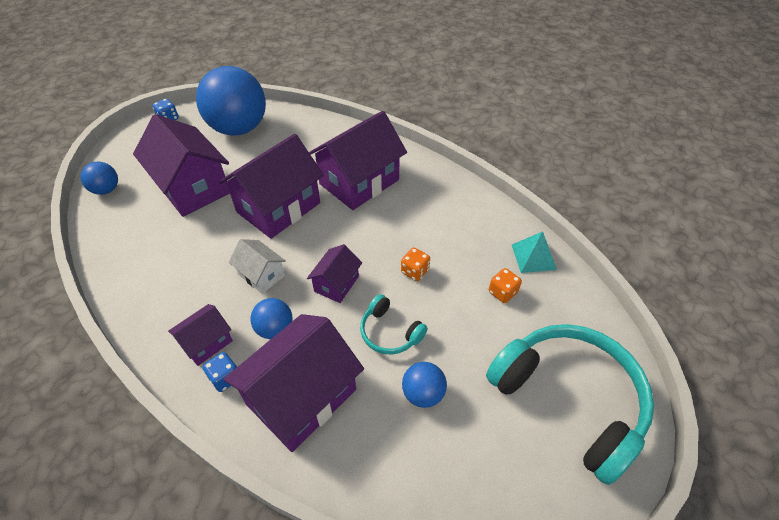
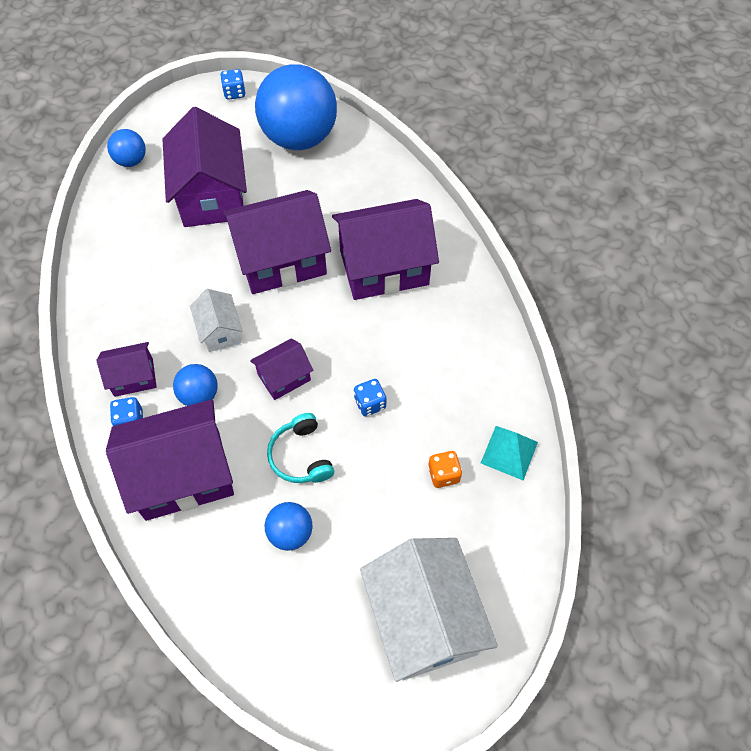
camera: 30 degrees right, 10 degrees up
orange dice [401,248,430,281] -> blue dice [354,379,387,416]
turquoise headphones [486,324,654,485] -> white house [360,538,498,682]

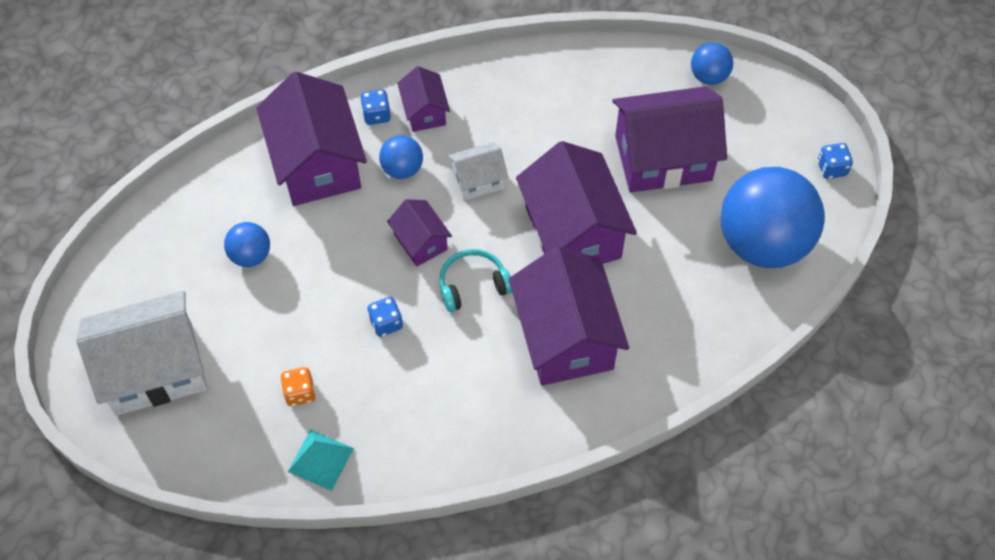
camera: 90 degrees right, 0 degrees up
turquoise headphones [267,413,334,483] -> turquoise headphones moved to [439,249,512,312]

